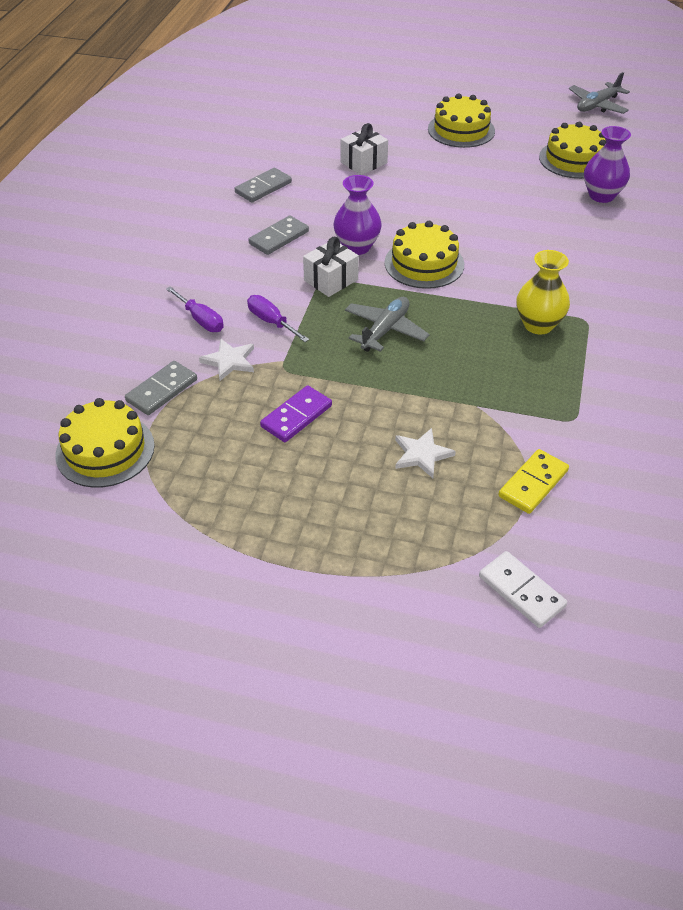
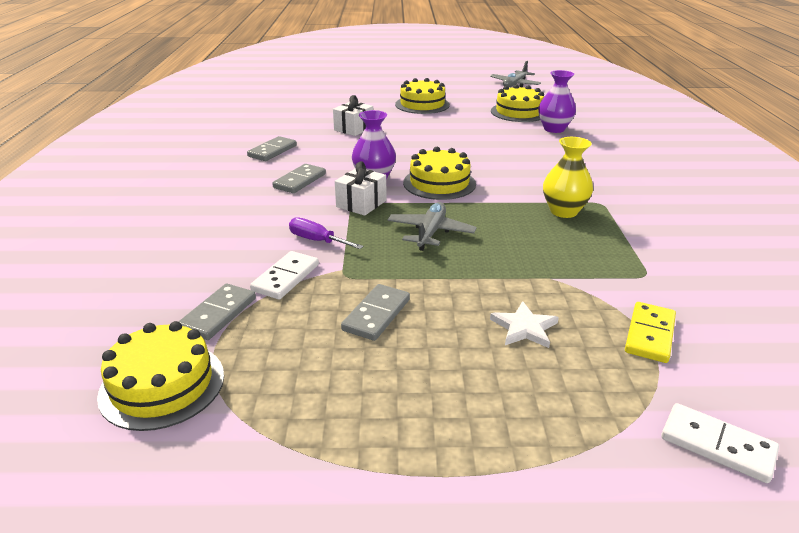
camera: 15 degrees left, 15 degrees down
purple screwdriver [166,286,224,332] -> none
white star [199,339,254,381] -> white domino [250,251,319,299]
purple domino [260,385,332,442] -> grey domino [341,284,410,341]

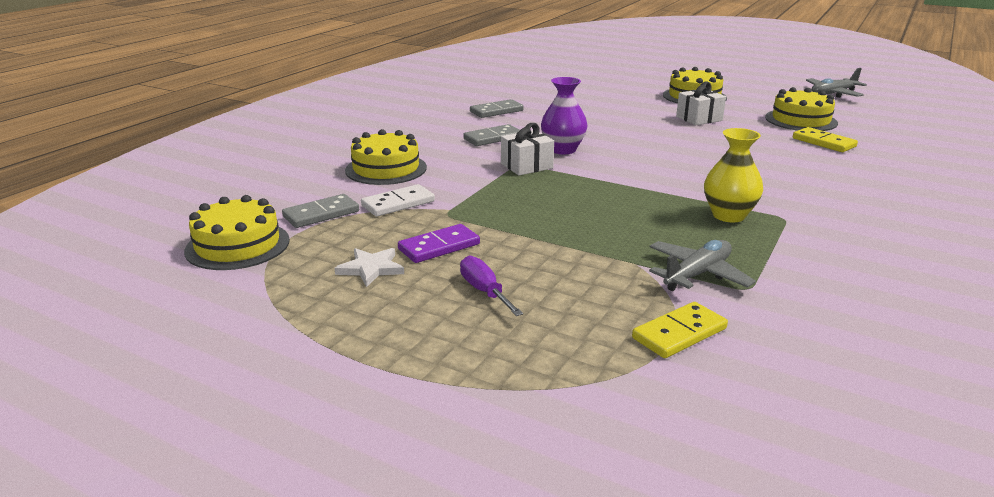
camera: 30 degrees right, 5 degrees down
purple screwdriver [289,217,363,249] -> purple screwdriver moved to [460,255,523,316]
white gift [333,95,373,136] -> white gift moved to [676,81,726,125]
grey domino [341,284,410,341] -> purple domino [398,224,480,263]
grey plane [387,202,477,251] -> grey plane moved to [649,240,756,291]
yellow cake [403,147,476,200] -> yellow cake moved to [345,129,427,185]
white star [490,301,559,348] -> white star moved to [334,248,404,287]
purple vase [538,70,576,133] -> yellow domino [793,127,858,152]
white domino [661,403,779,483] -> none

